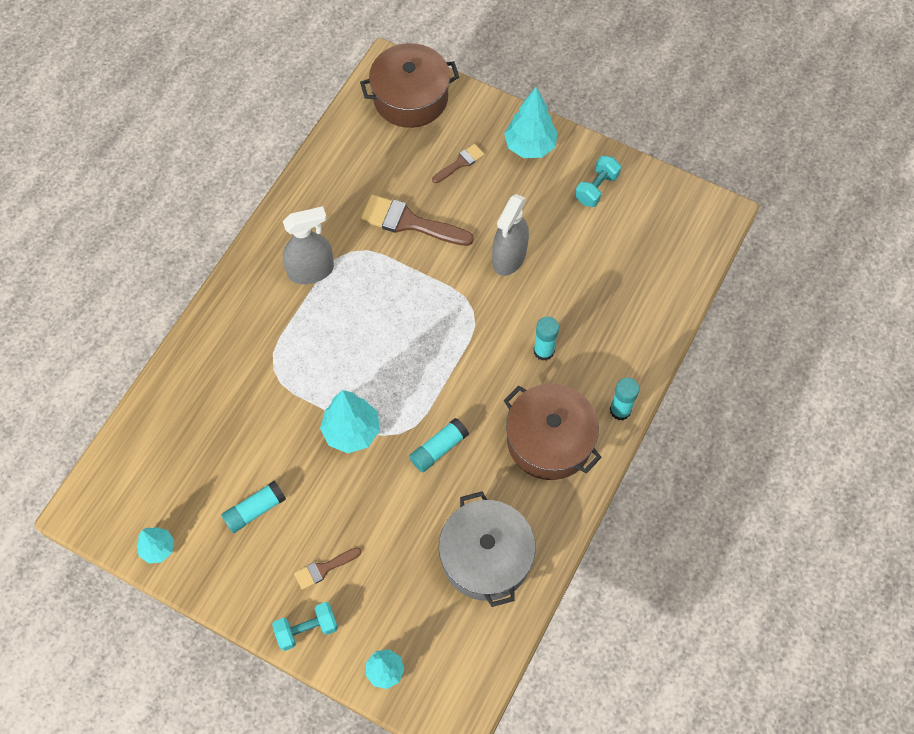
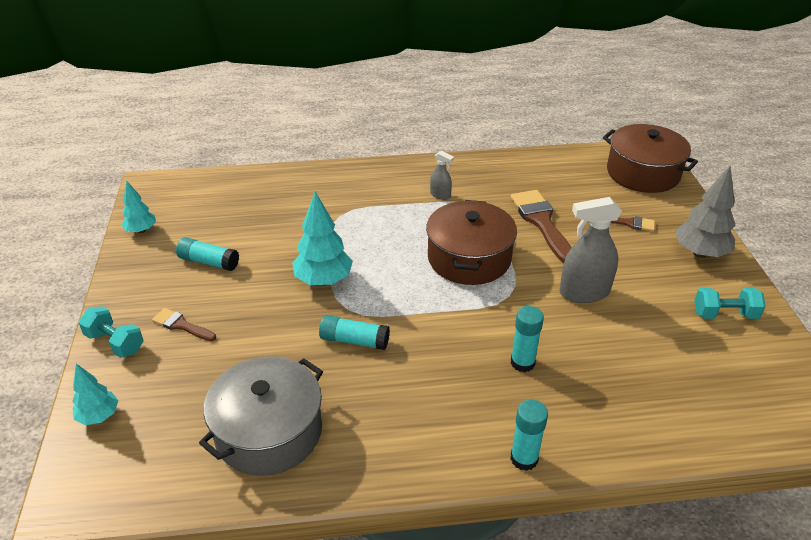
camera: 55 degrees right, 25 degrees down
grey spray bottle [283,206,334,284] -> grey spray bottle [430,151,454,200], size x0.51
turquoise tree [504,87,558,158] -> grey tree [675,166,736,258]
brown pot [504,384,602,480] -> brown pot moved to [426,200,517,285]

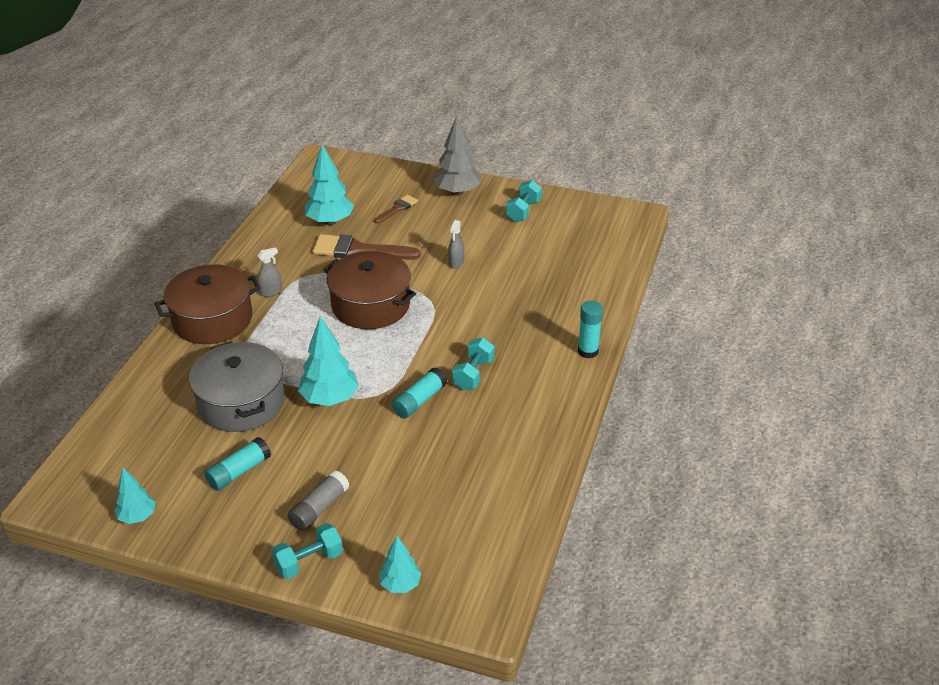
camera: 65 degrees left, 0 degrees up
brown brush [152,308,216,341] -> grey glue stick [288,470,349,531]
grey pot [199,357,323,476] -> grey pot moved to [189,341,285,432]
turquoise glue stick [511,306,544,372] -> none
grey spray bottle [559,197,622,303] -> grey spray bottle [448,220,464,269], size x0.51
brown pot [603,124,698,193] -> brown pot moved to [154,264,261,344]
none -> turquoise tree [304,144,354,225]
none -> turquoise dumbbell [452,338,495,390]

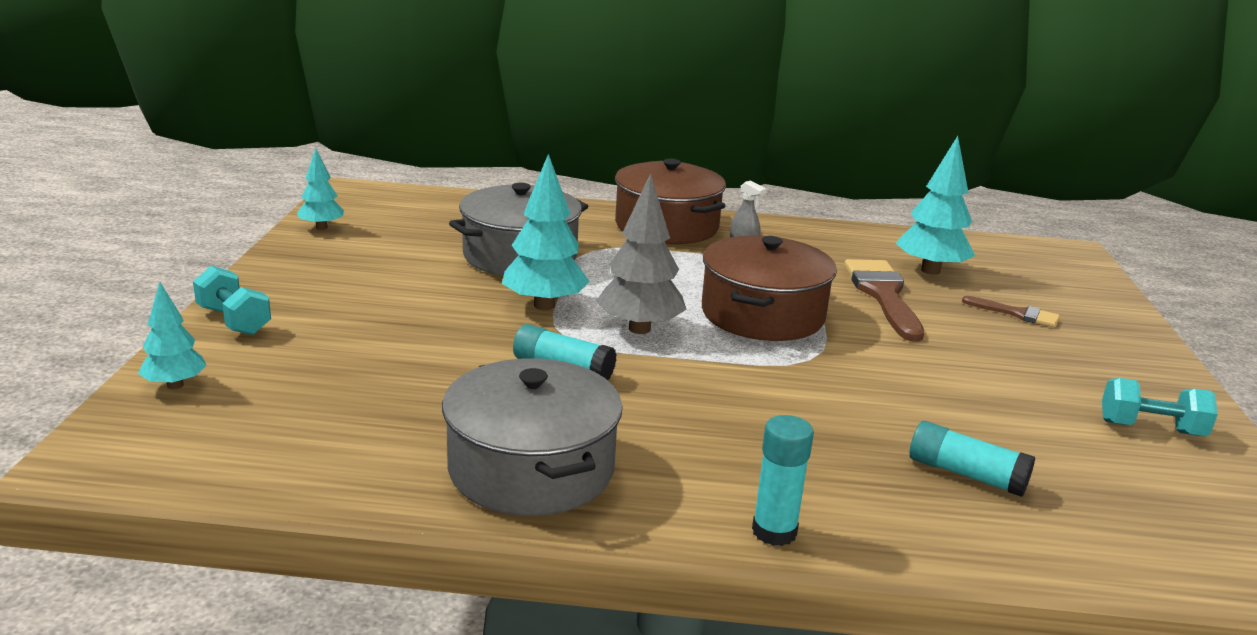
camera: 75 degrees right, 15 degrees down
turquoise glue stick [204,437,271,491] -> turquoise glue stick moved to [910,421,1035,497]
grey glue stick [288,470,349,531] -> none
grey tree [433,116,481,196] -> grey tree moved to [596,173,687,334]
grey spray bottle [448,220,464,269] -> none
turquoise dumbbell [452,338,495,390] -> none
none -> grey pot [442,358,623,516]

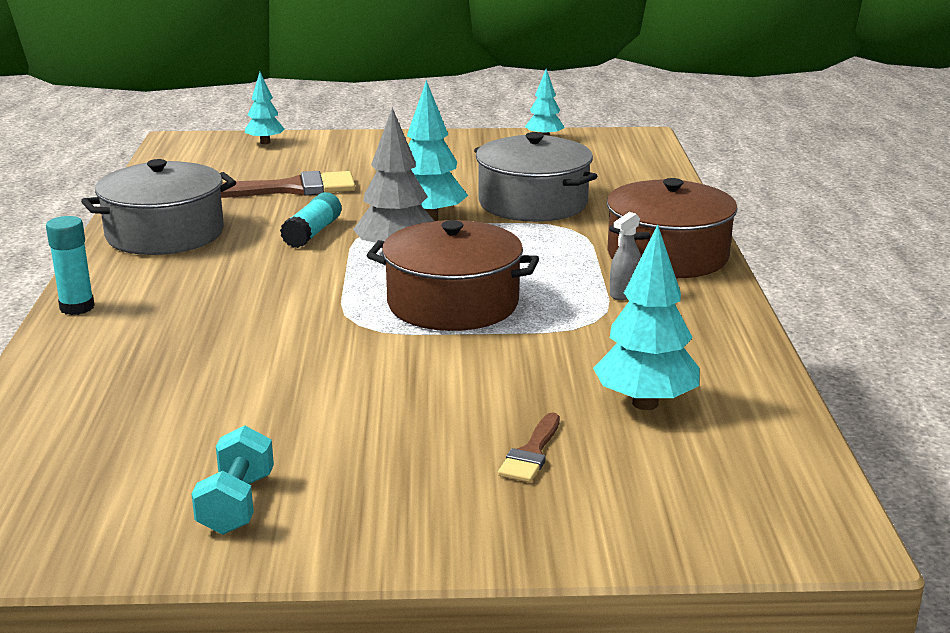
camera: 85 degrees right, 0 degrees up
turquoise dumbbell [193,266,271,335] -> none
brown brush [844,259,924,342] -> brown brush moved to [221,171,355,198]
turquoise glue stick [910,421,1035,497] -> none

